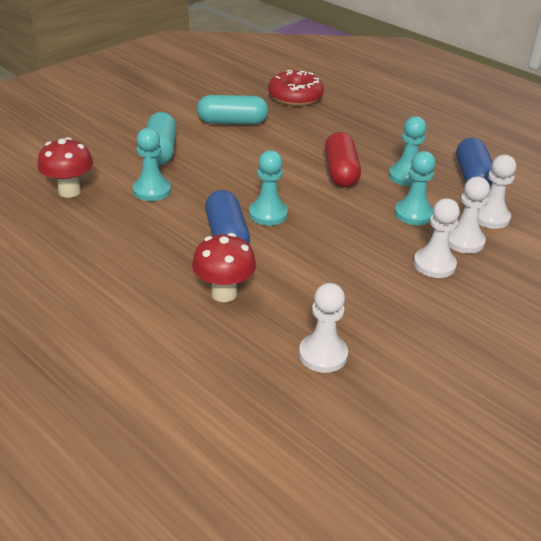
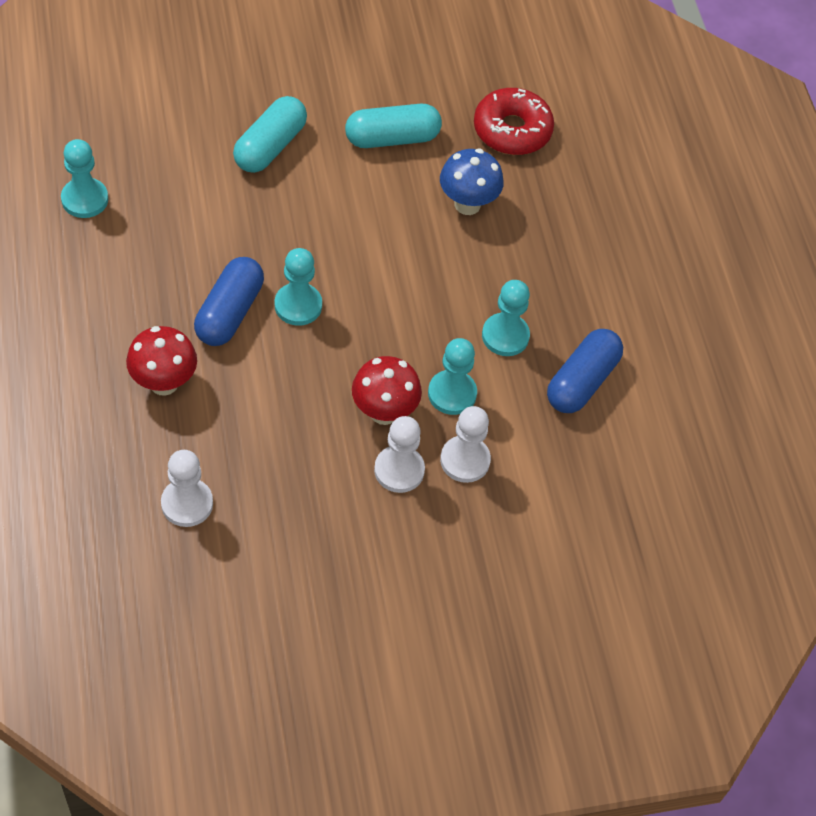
camera: 30 degrees right, 20 degrees up
red mushroom [38,137,93,198] -> red mushroom moved to [352,356,422,425]
turquoise pawn [133,128,171,201] -> turquoise pawn moved to [61,139,108,218]
turquoise capsule [197,95,268,124] -> turquoise capsule turned 45 degrees counterclockwise [345,104,442,148]
red capsule [325,132,361,187] -> none
white pawn [479,155,516,229] -> none
none -> blue mushroom [440,148,504,215]

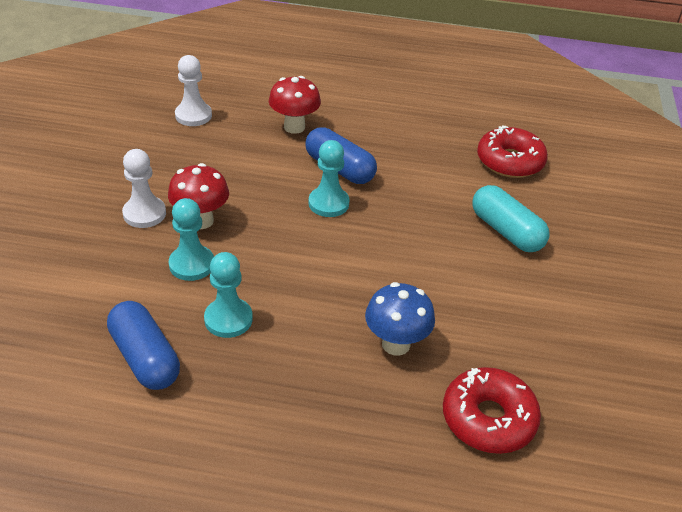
camera: 115 degrees right, 15 degrees down
turquoise pawn [61,139,108,218] -> none
turquoise capsule [345,104,442,148] -> none
white pawn [440,406,491,483] -> none
none -> red donut [477,125,548,178]

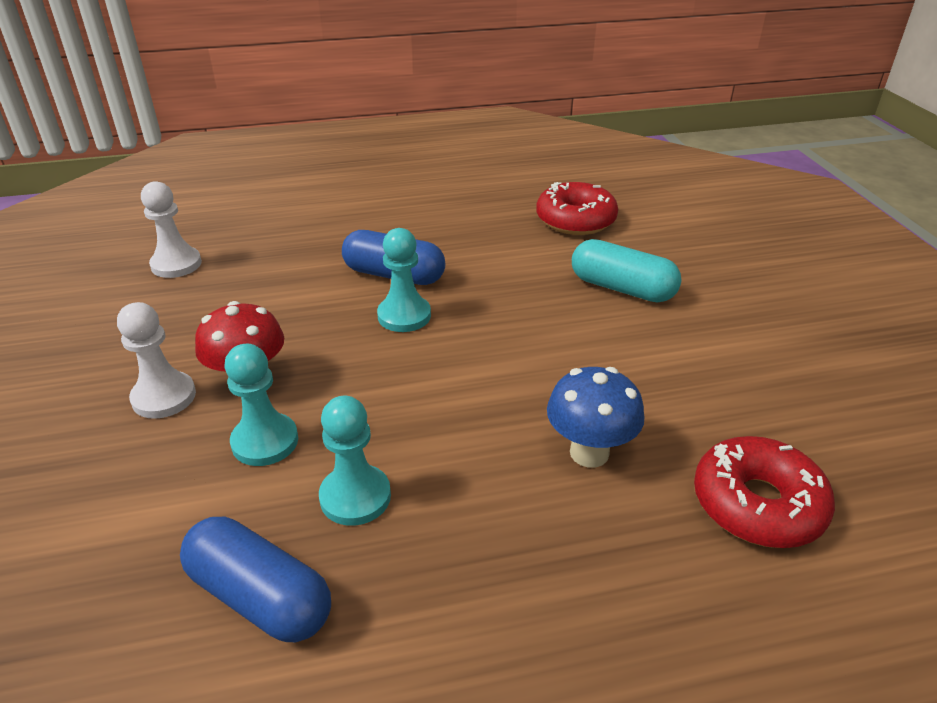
camera: 20 degrees left, 5 degrees down
red mushroom [269,76,321,134] -> none

